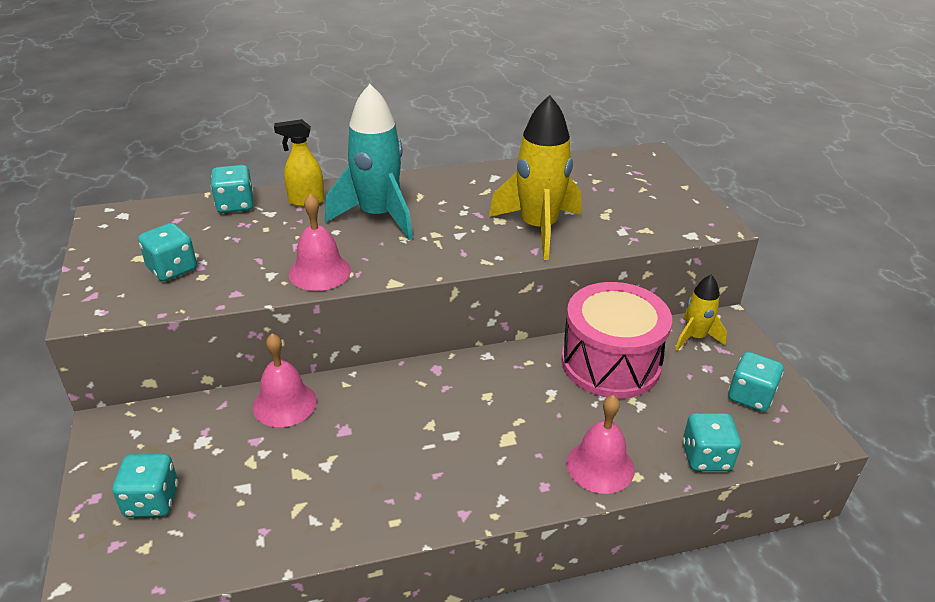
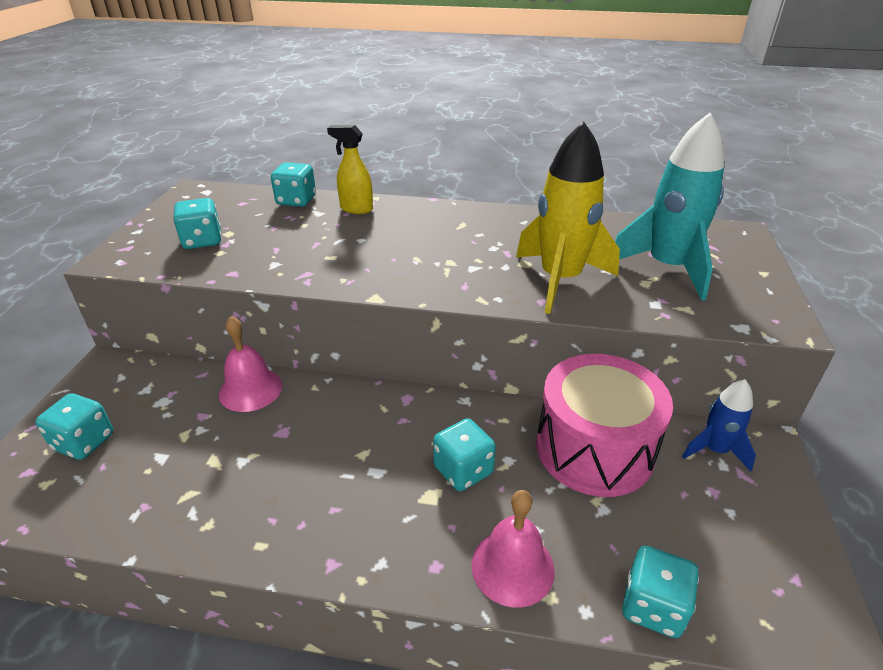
camera: 25 degrees right, 0 degrees up
pink bell [289,193,351,291] -> none
turquoise rocket [325,84,413,240] -> turquoise rocket moved to [615,113,725,300]
yellow rocket [675,274,727,351] -> blue rocket [682,379,756,472]
turquoise dice [728,352,783,412] -> turquoise dice moved to [433,418,496,491]

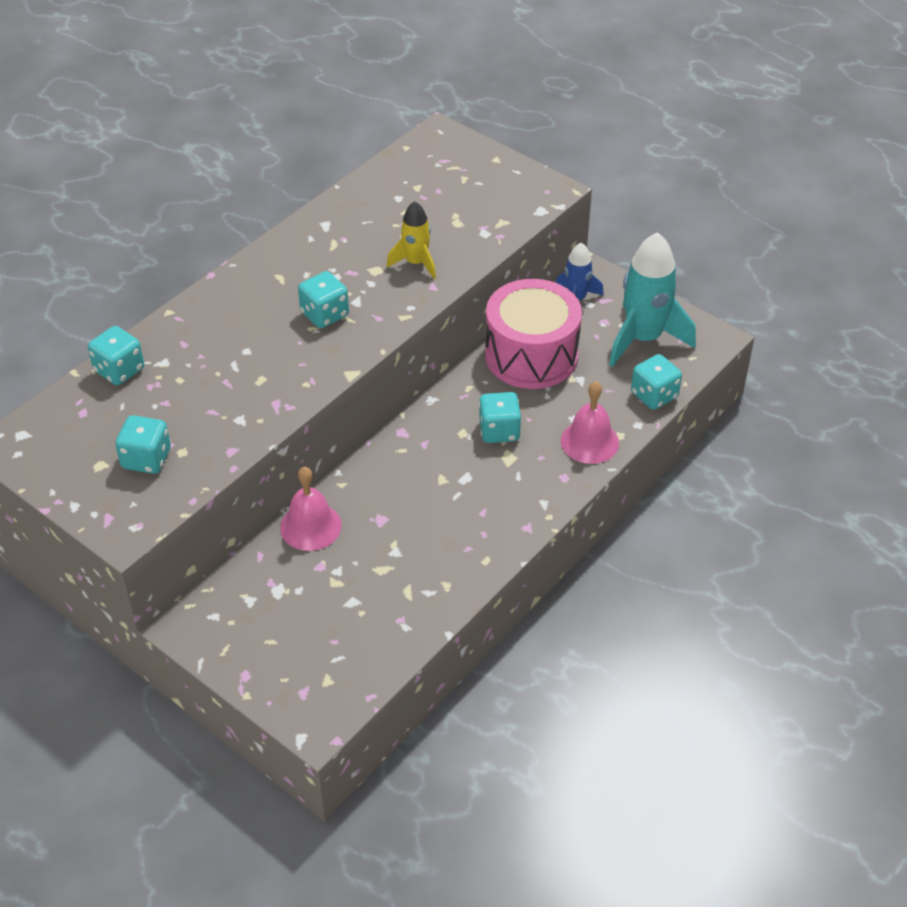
camera: 60 degrees left, 10 degrees up
turquoise dice [35,393,113,460] -> turquoise dice moved to [298,271,349,328]
yellow spray bottle [327,125,373,214] -> none
yellow rocket [516,121,620,314] -> yellow rocket [387,201,436,279], size x0.56
turquoise rocket [615,113,725,300] -> turquoise rocket moved to [609,232,696,367]

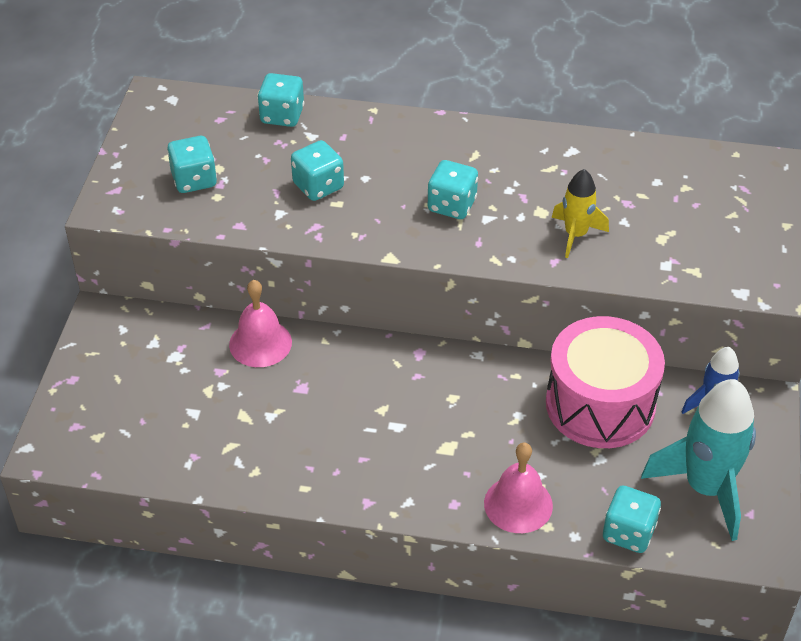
camera: 60 degrees right, 0 degrees up
turquoise dice [479,392,521,443] -> turquoise dice moved to [291,140,344,201]

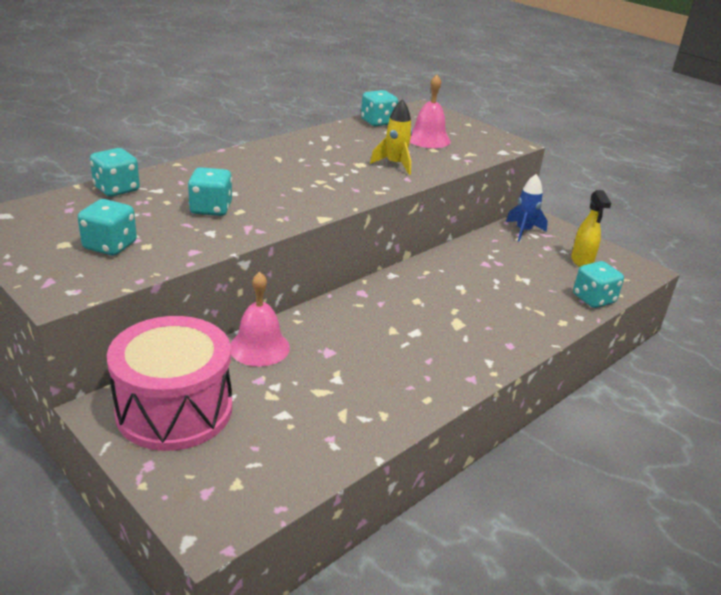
camera: 55 degrees left, 15 degrees down
turquoise dice [428,160,478,219] -> turquoise dice moved to [361,90,398,126]
pink bell [484,442,553,533] -> pink bell moved to [410,74,451,148]
pink drum [546,316,665,448] -> pink drum moved to [107,316,232,451]
turquoise rocket [641,379,756,541] -> yellow spray bottle [571,190,611,267]

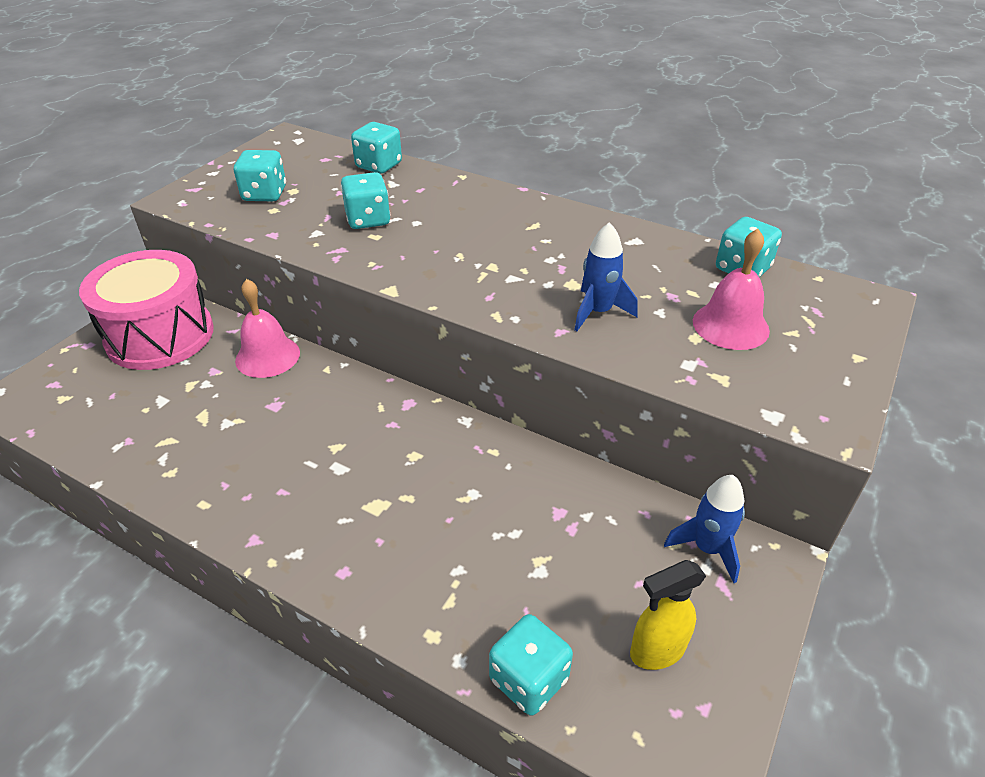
camera: 75 degrees right, 10 degrees up
yellow rocket [370,99,412,175] -> blue rocket [574,222,638,331]

